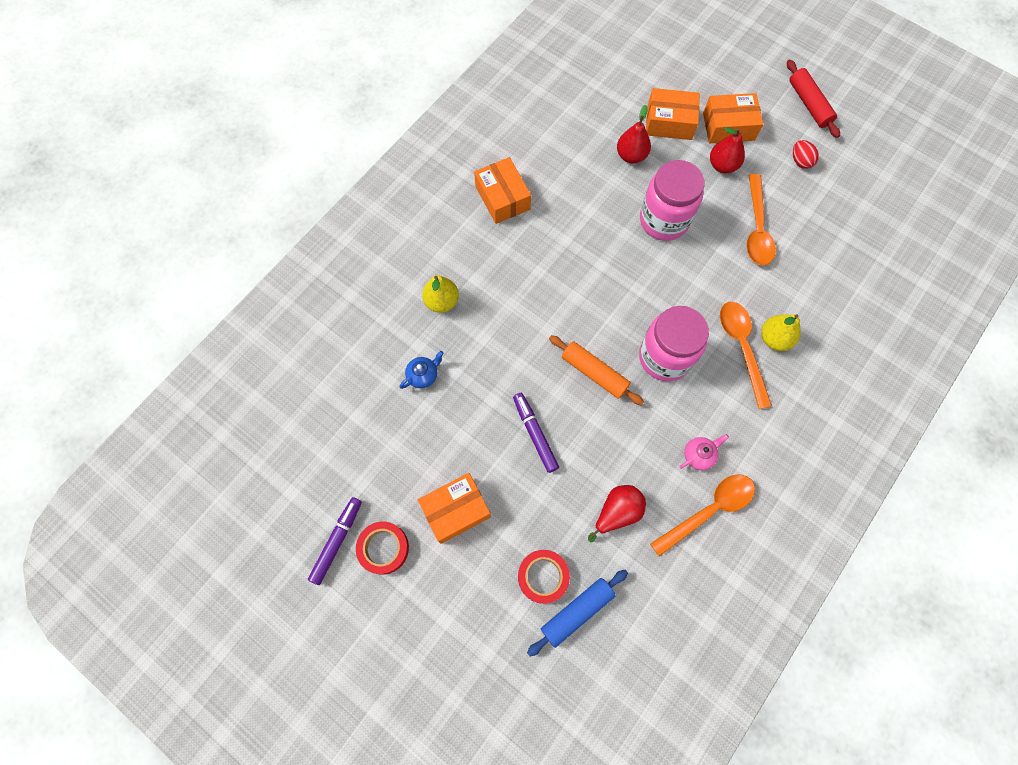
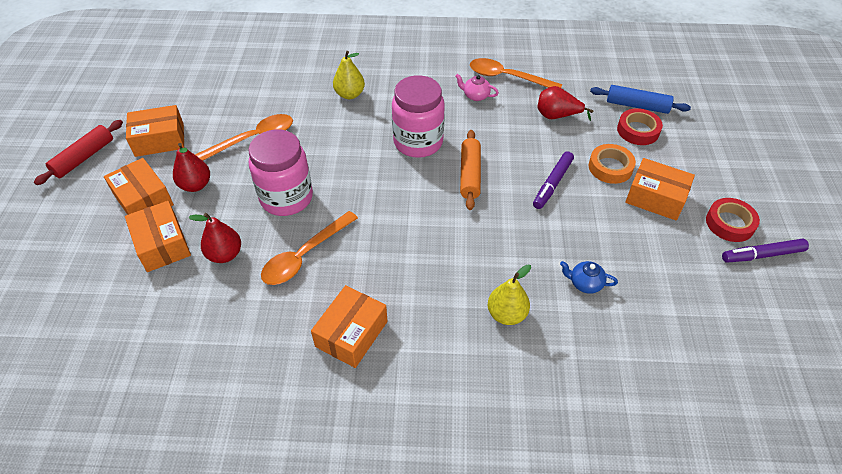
camera: 125 degrees left, 20 degrees down
orange spoon [720,302,772,409] -> orange spoon moved to [261,211,358,285]
red egg [793,140,819,169] -> orange box [126,105,184,157]
none -> orange tape [589,144,636,184]

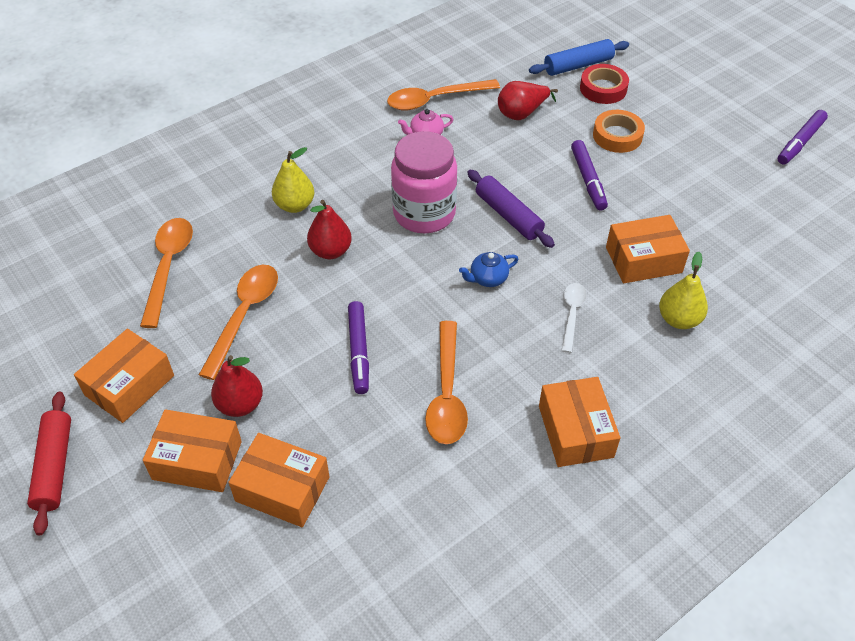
camera: 40 degrees left, 0 degrees up
red pear [188,213,241,263] -> red pear moved to [307,200,352,259]
pink jar [248,130,313,216] -> purple marker [348,301,369,394]
orange rolling pin [460,130,481,210] -> purple rolling pin [467,170,555,248]
blue teapot [560,261,618,294] -> blue teapot moved to [459,252,519,287]
orange box [625,158,695,221] -> orange box moved to [606,215,690,283]
red tape [706,198,760,242] -> none
none -> orange spoon [140,218,193,328]
none -> white spoon [561,283,587,353]

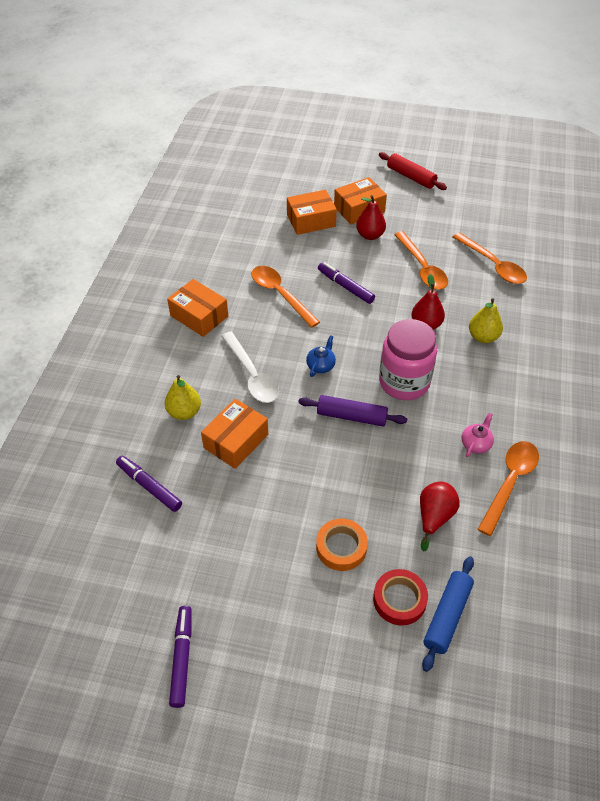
camera: 140 degrees right, 0 degrees up
orange box [74,329,174,423] -> none
white spoon [561,283,587,353] -> white spoon [221,332,279,403], size x1.67
purple marker [571,140,608,211] -> purple marker moved to [116,456,182,512]

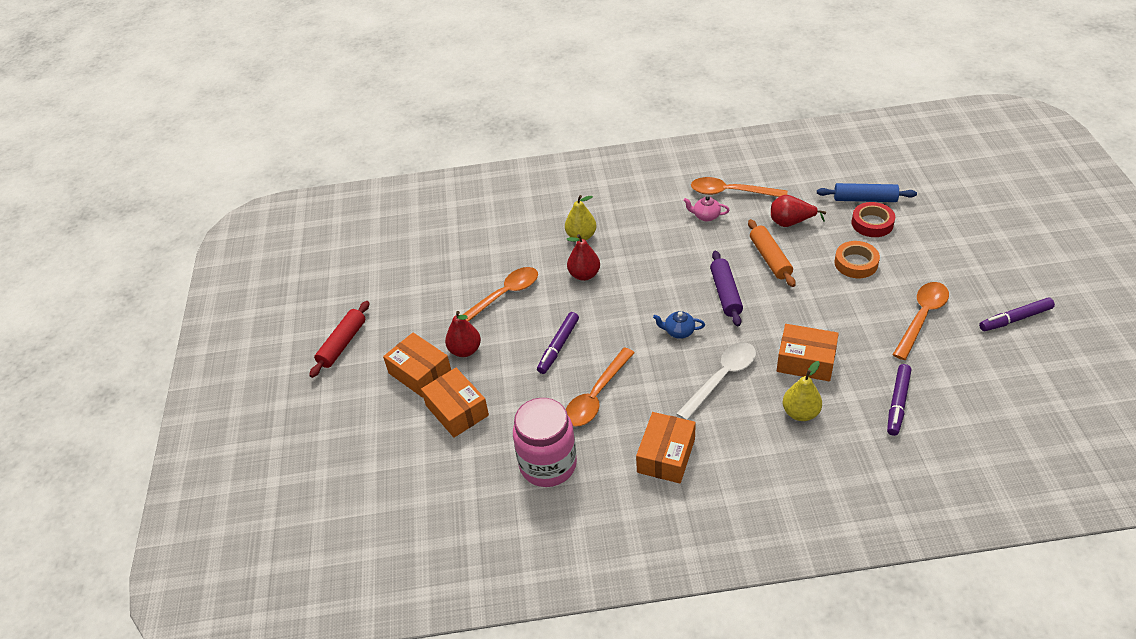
camera: 105 degrees left, 5 degrees down
pink jar [379,319,437,400] -> pink jar moved to [513,398,577,487]
orange spoon [453,232,527,284] -> orange spoon moved to [893,282,949,360]
none -> orange rolling pin [748,219,796,287]

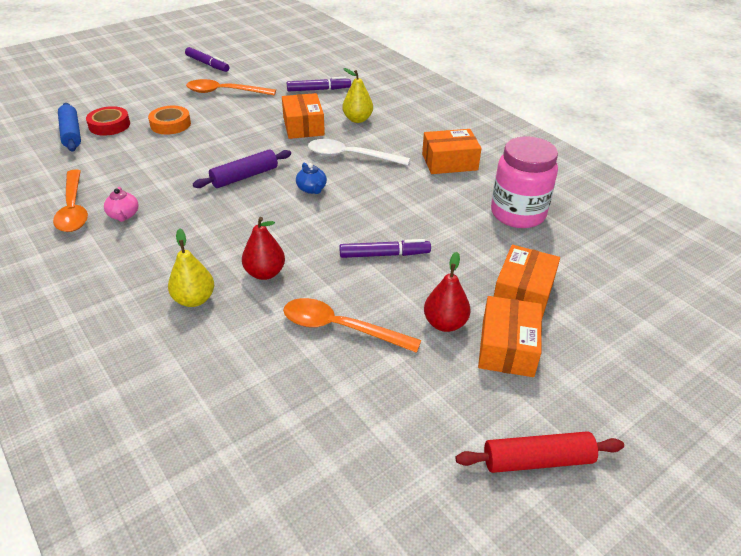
camera: 125 degrees left, 5 degrees down
orange spoon [566,347,635,427] -> none
orange rolling pin [748,219,796,287] -> none
red pear [771,195,826,227] -> none

